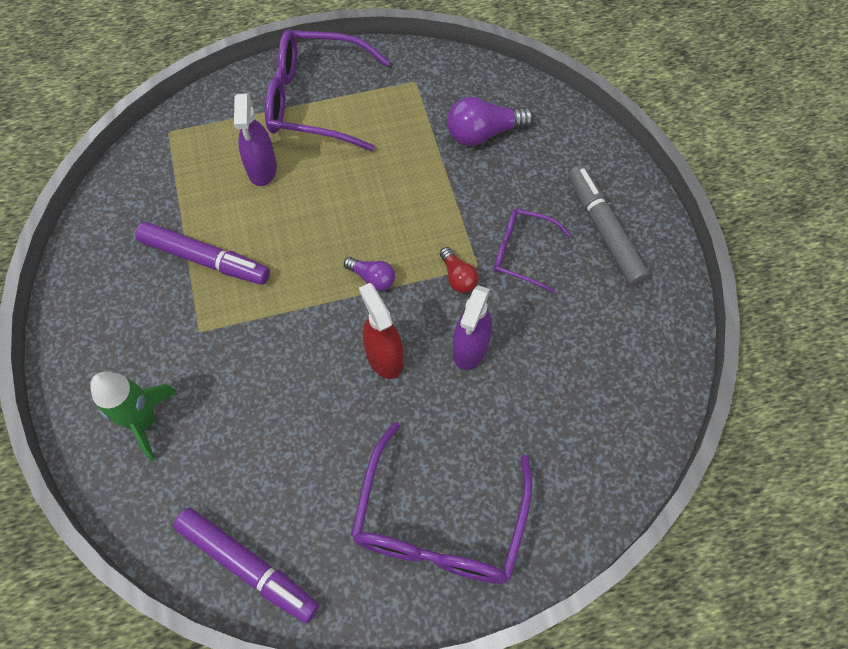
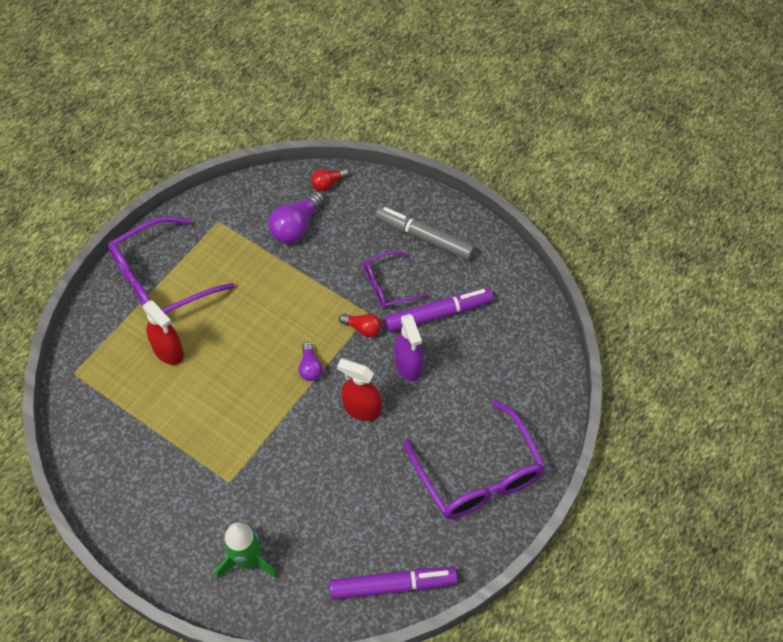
camera: 40 degrees left, 5 degrees down
purple marker [135,222,270,285] -> purple marker moved to [385,288,493,332]
purple spray bottle [234,93,277,186] -> red spray bottle [143,300,184,365]
purple light bulb [344,257,395,291] -> purple light bulb turned 90 degrees clockwise [298,342,323,381]
none -> red light bulb [311,168,349,191]

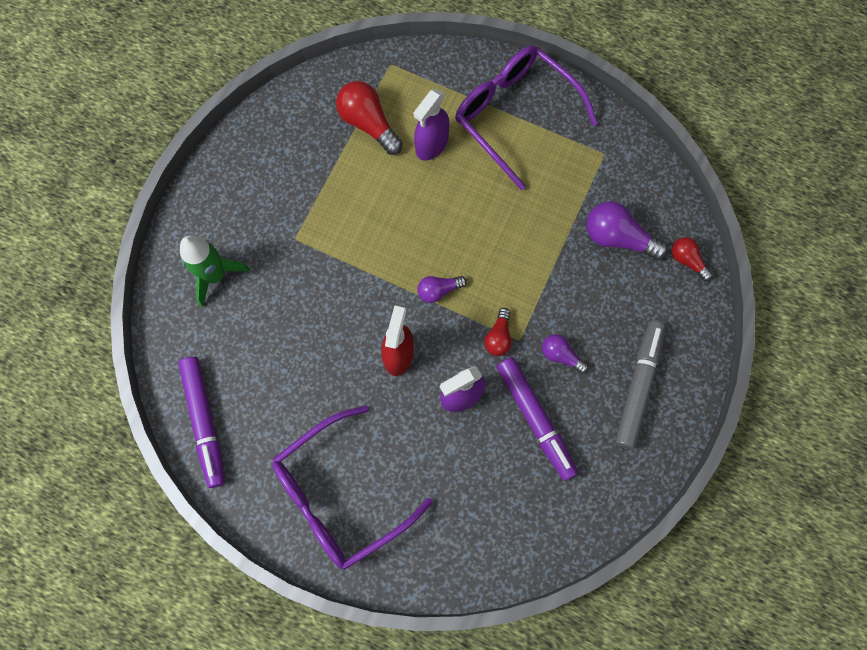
camera: 80 degrees right, 15 degrees up
red spray bottle [143,300,184,365] -> purple spray bottle [414,89,449,161]
purple glasses [363,251,429,309] -> purple light bulb [542,334,588,374]
none -> red light bulb [336,81,403,155]

